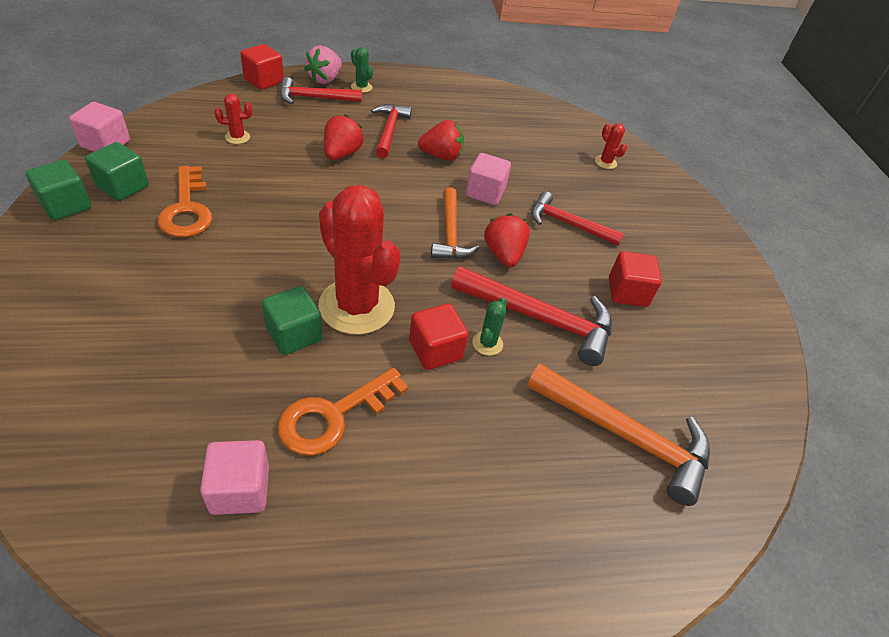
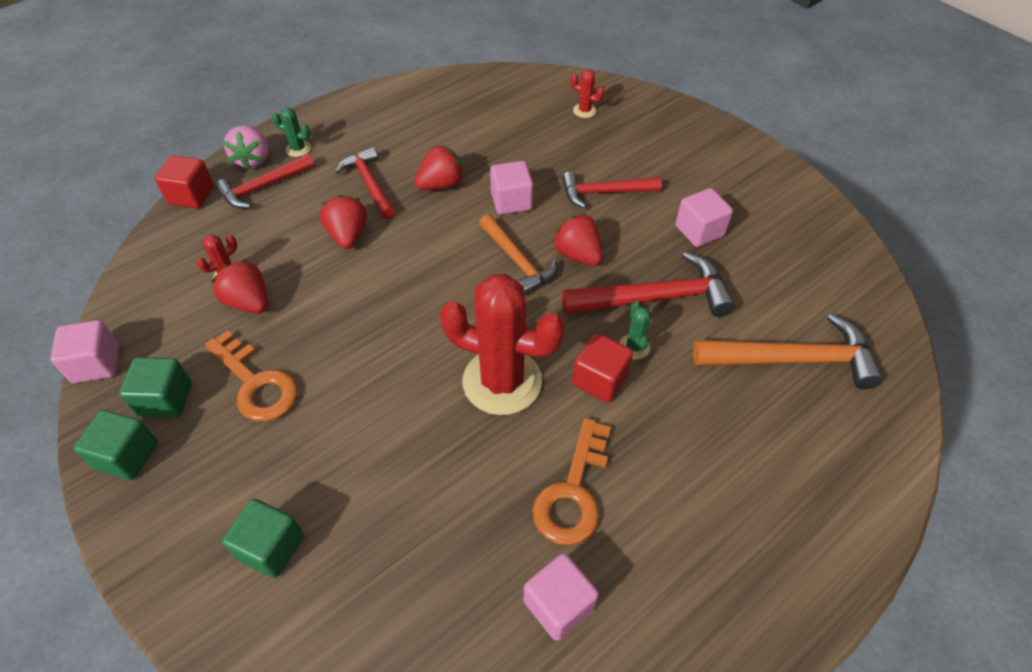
camera: 25 degrees left, 5 degrees up
green cube [262,286,322,355] -> green cube moved to [222,498,304,578]
red cube [609,251,662,307] -> pink cube [676,188,733,247]
none -> red strawberry [211,259,268,314]

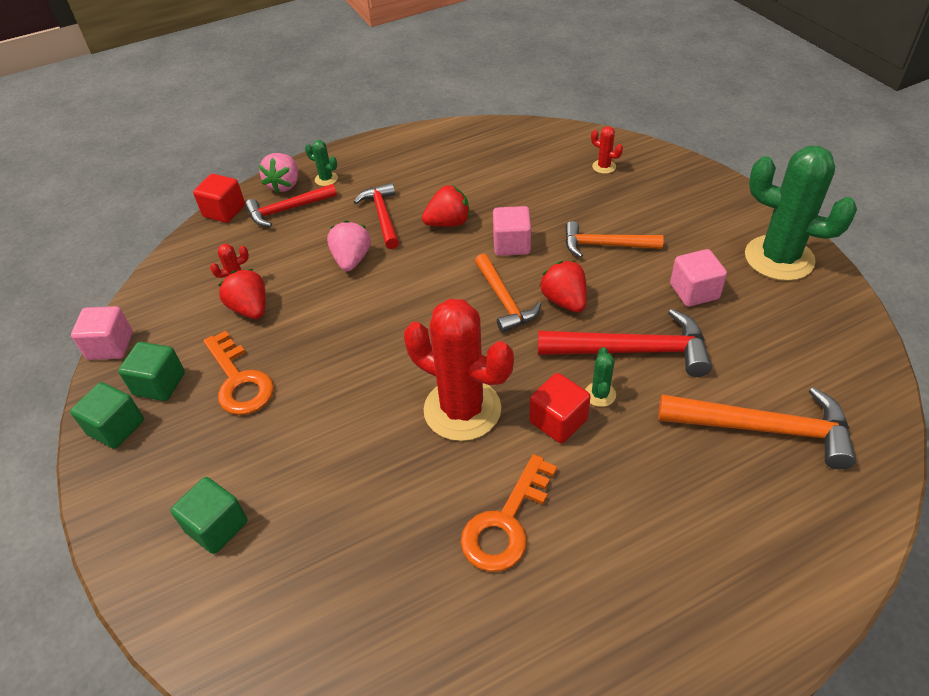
camera: 15 degrees right, 5 degrees down
red strawberry [320,195,367,249] -> pink strawberry [327,220,371,271]
pink cube [524,553,599,641] -> none
red hammer [562,171,662,208] -> orange hammer [565,221,664,258]
none -> green cactus [745,146,857,281]

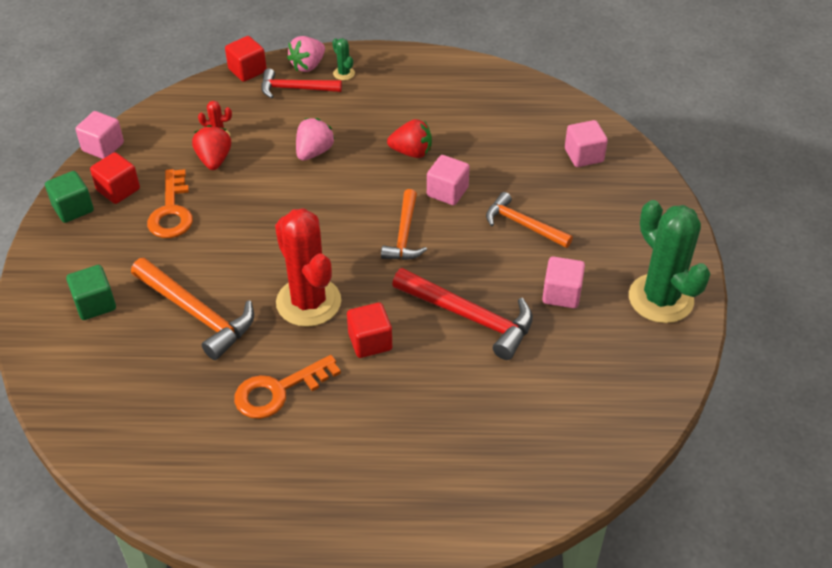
camera: 25 degrees right, 0 degrees up
green cube [118,342,185,401] -> red cube [90,152,140,204]
red hammer [354,183,399,249] -> none
red strawberry [540,261,587,313] -> none
green cactus [585,347,616,407] -> none
red cactus [591,126,623,174] -> pink cube [565,120,608,167]
orange hammer [658,387,856,469] -> orange hammer moved to [131,258,254,360]

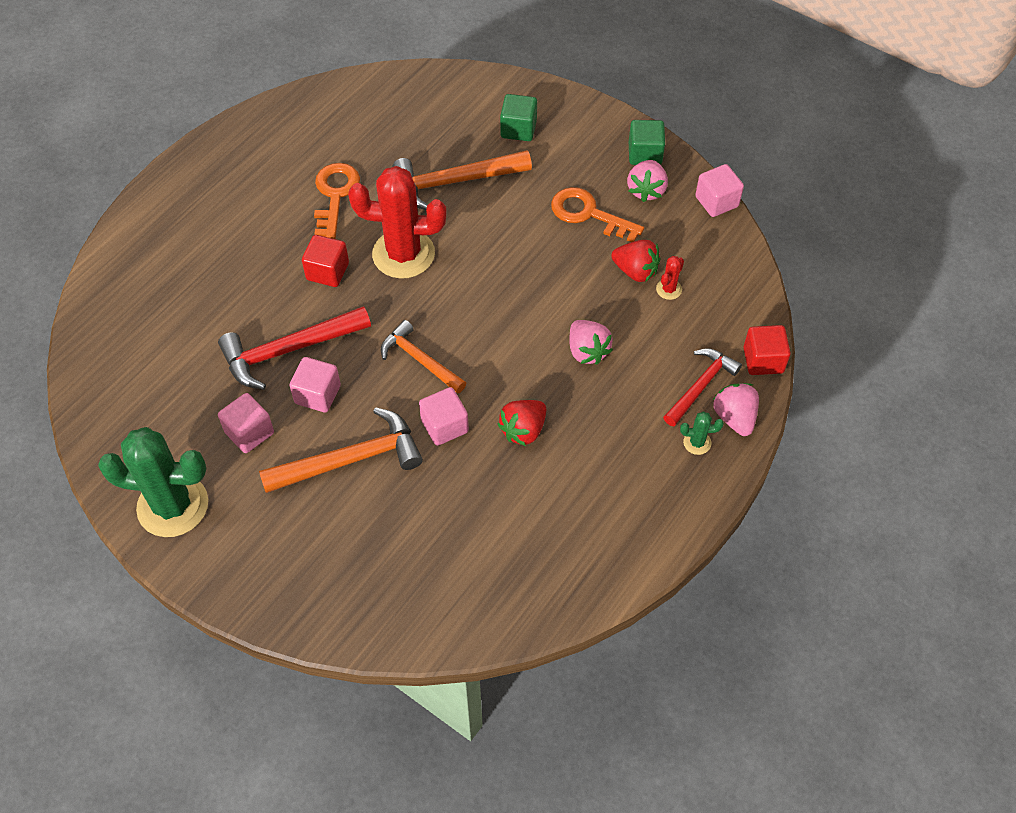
camera: 125 degrees right, 10 degrees up
red cube [90,152,140,204] -> pink strawberry [627,160,668,202]
orange hammer [486,192,573,248] -> orange hammer [259,407,423,493], size x1.51
pink cube [565,120,608,167] -> pink cube moved to [289,357,341,412]

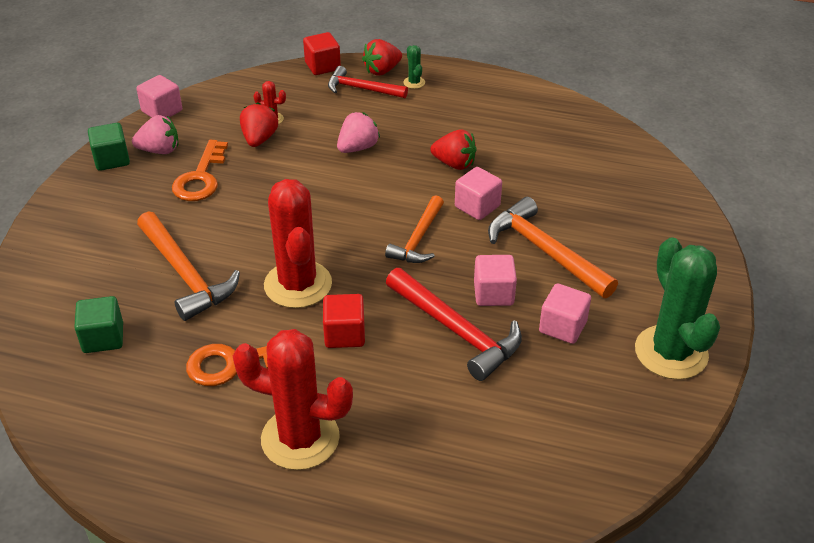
camera: 110 degrees left, 15 degrees down
green cube [500,94,537,141] -> green cube moved to [74,296,123,353]
pink strawberry [713,383,759,436] -> red strawberry [362,39,402,75]
none -> red cactus [233,329,353,470]

